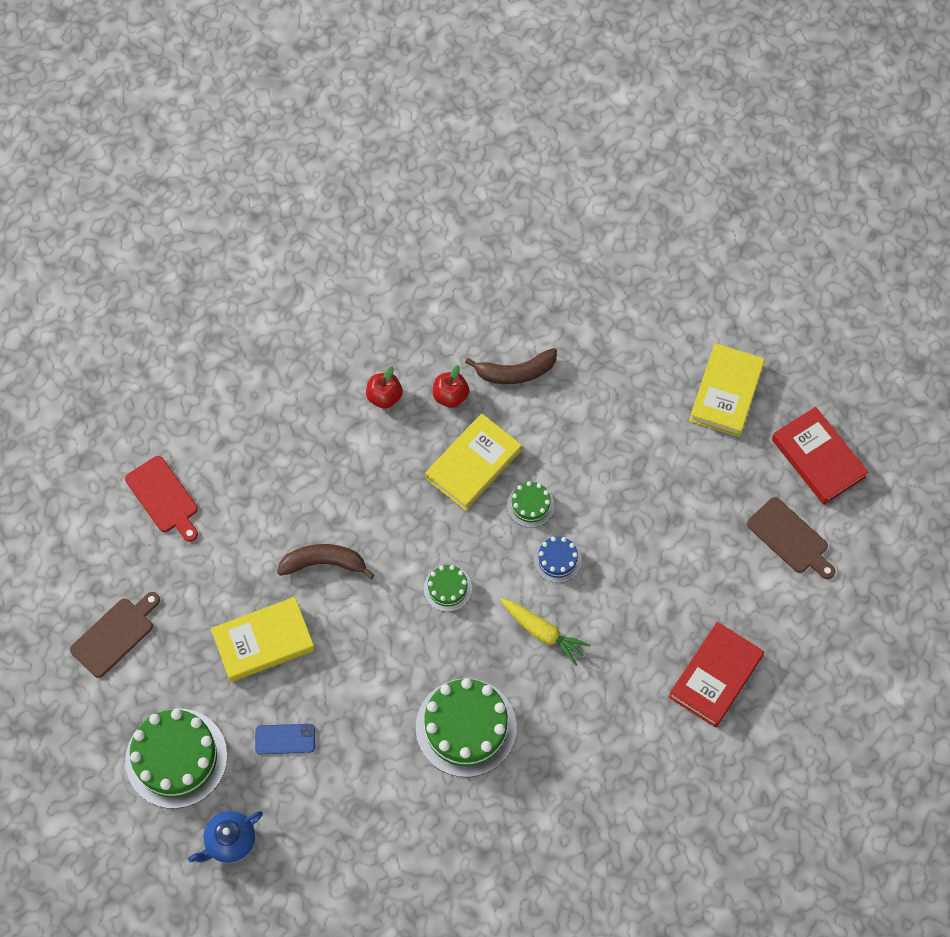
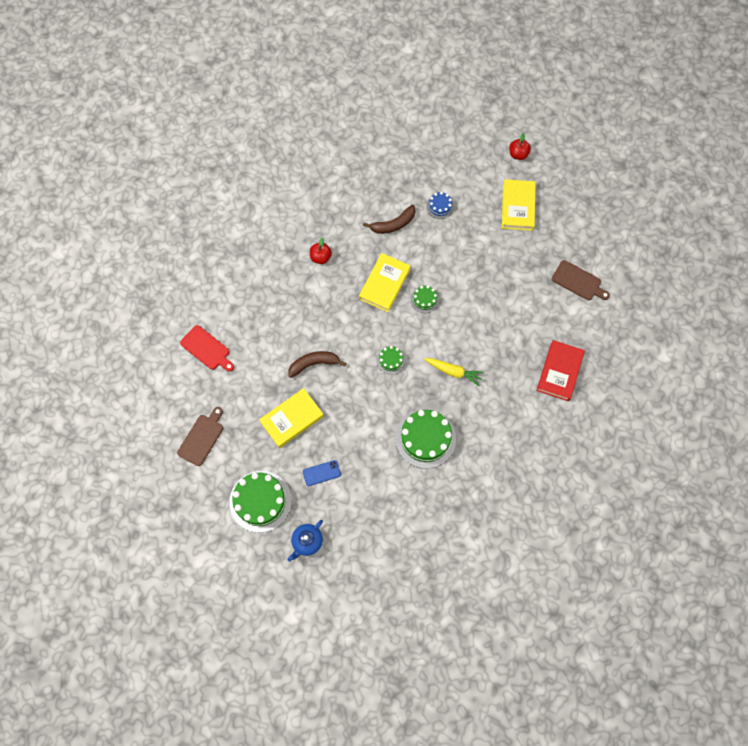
camera: 15 degrees left, 5 degrees up
red apple [433,365,469,408] -> red apple moved to [509,133,531,160]
blue cake [534,537,582,583] -> blue cake moved to [426,192,454,219]
red book [772,407,869,505] -> none

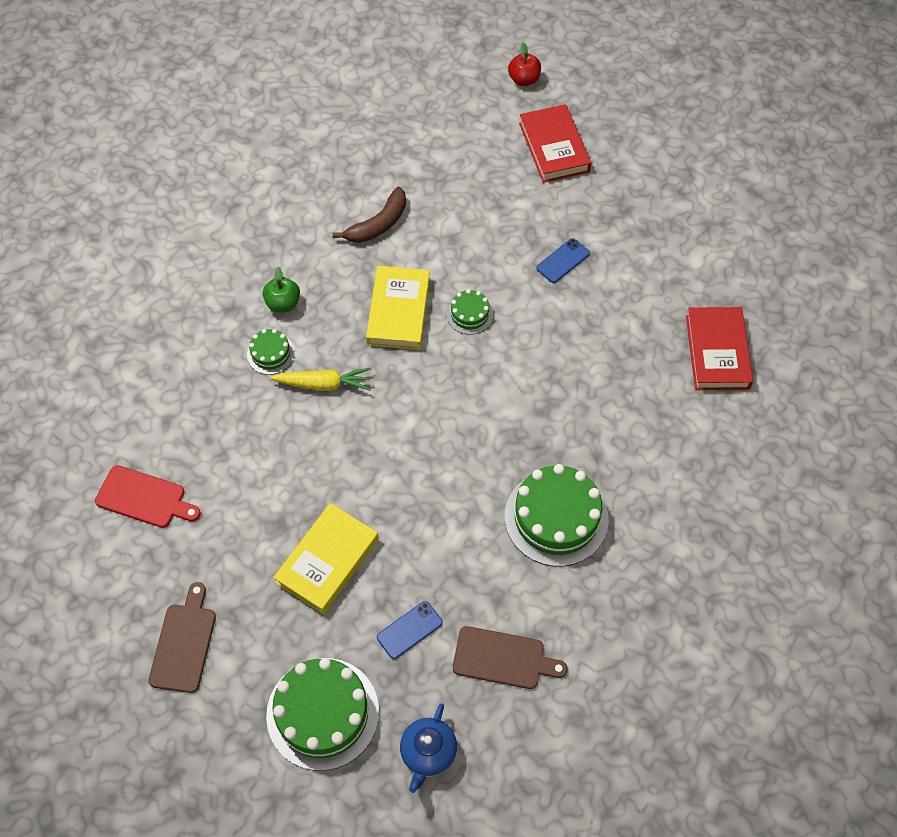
camera: 20 degrees left, 10 degrees down
brown banana [288,351,346,378] -> none
red apple [310,237,332,264] -> green apple [263,267,300,312]
green cake [376,346,406,375] -> green cake moved to [247,329,295,375]
yellow carrot [424,358,484,386] -> yellow carrot moved to [270,368,371,391]
blue cake [426,192,454,219] -> none
yellow book [502,179,536,231] -> red book [519,104,591,183]
brown cutting board [552,260,610,300] -> brown cutting board moved to [453,626,568,689]
none -> blue phone [536,238,590,283]

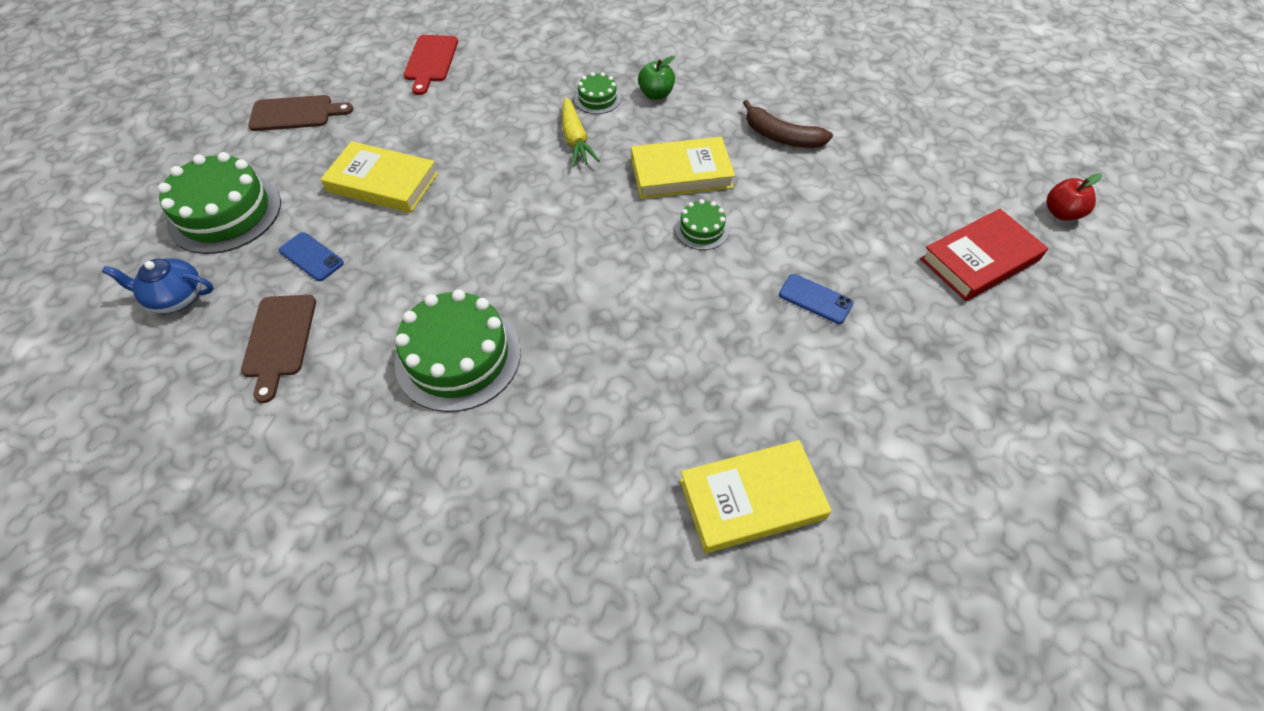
camera: 75 degrees right, 5 degrees down
red book [686,307,753,390] -> yellow book [680,440,832,553]

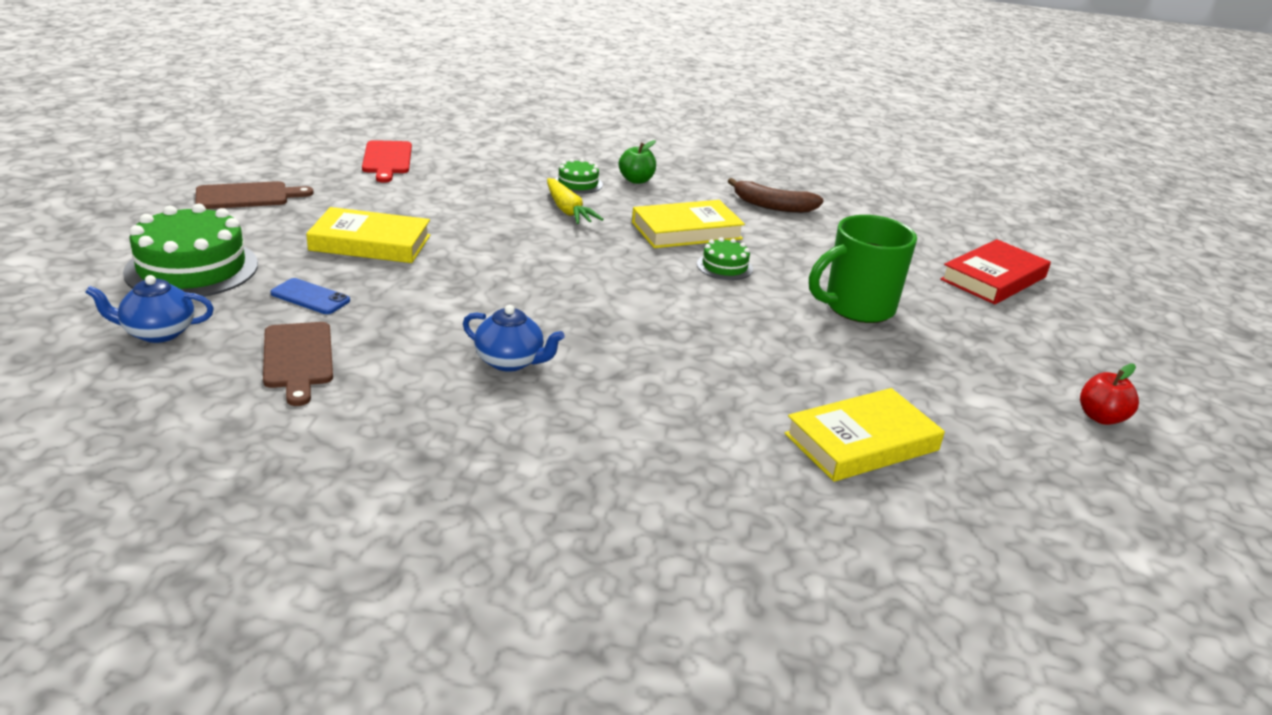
camera: 15 degrees left, 25 degrees down
green cake [394,289,521,412] -> blue teapot [463,305,565,372]
blue phone [779,274,854,324] -> green mug [809,215,917,323]
red apple [1046,173,1102,221] -> red apple moved to [1080,364,1139,425]

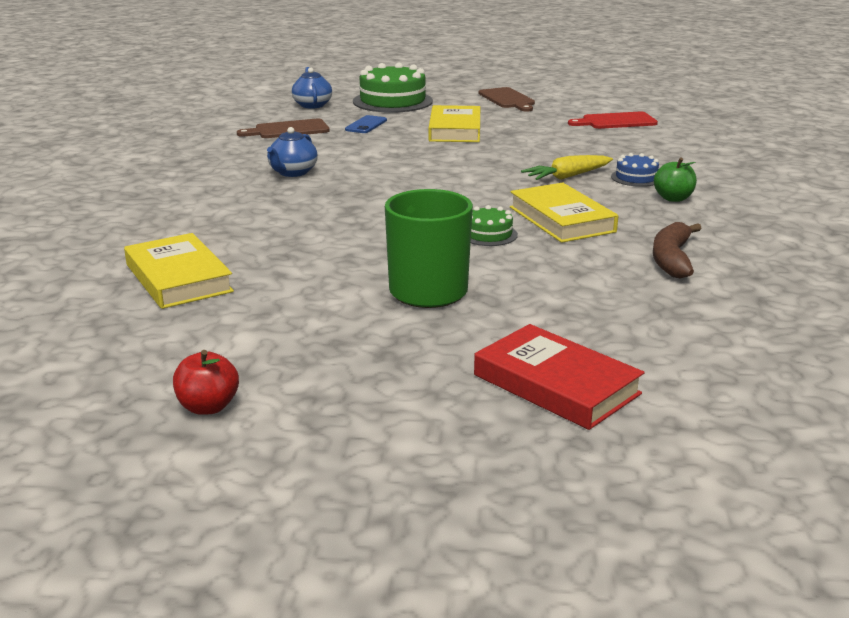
camera: 90 degrees right, 5 degrees down
green cake [555,159,603,194] -> blue cake [611,153,659,187]

